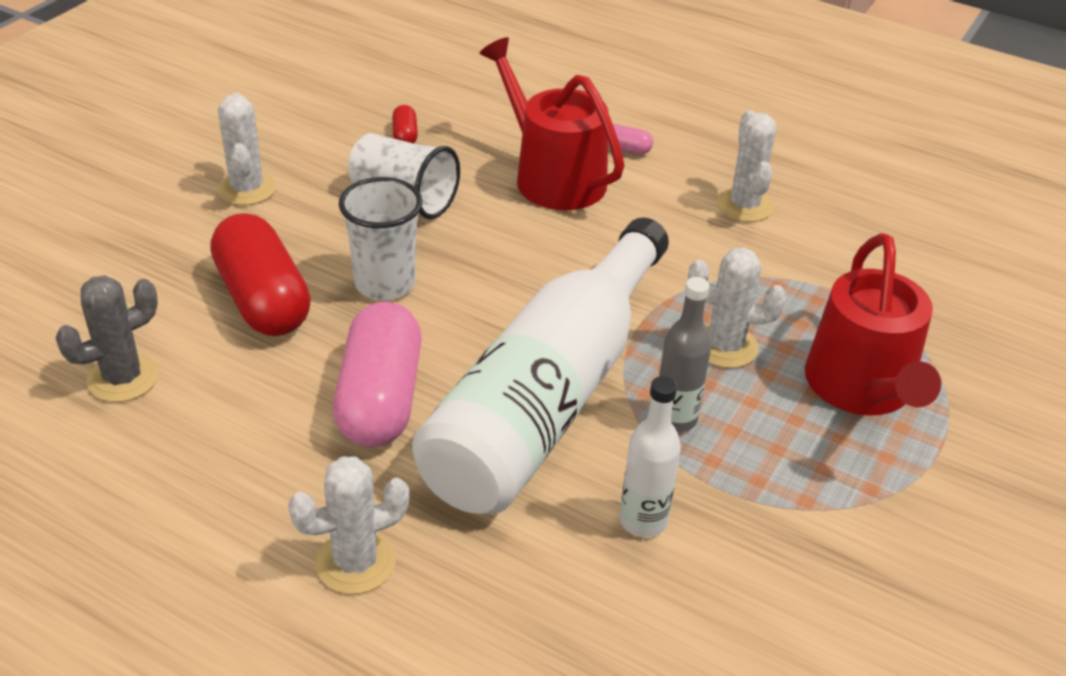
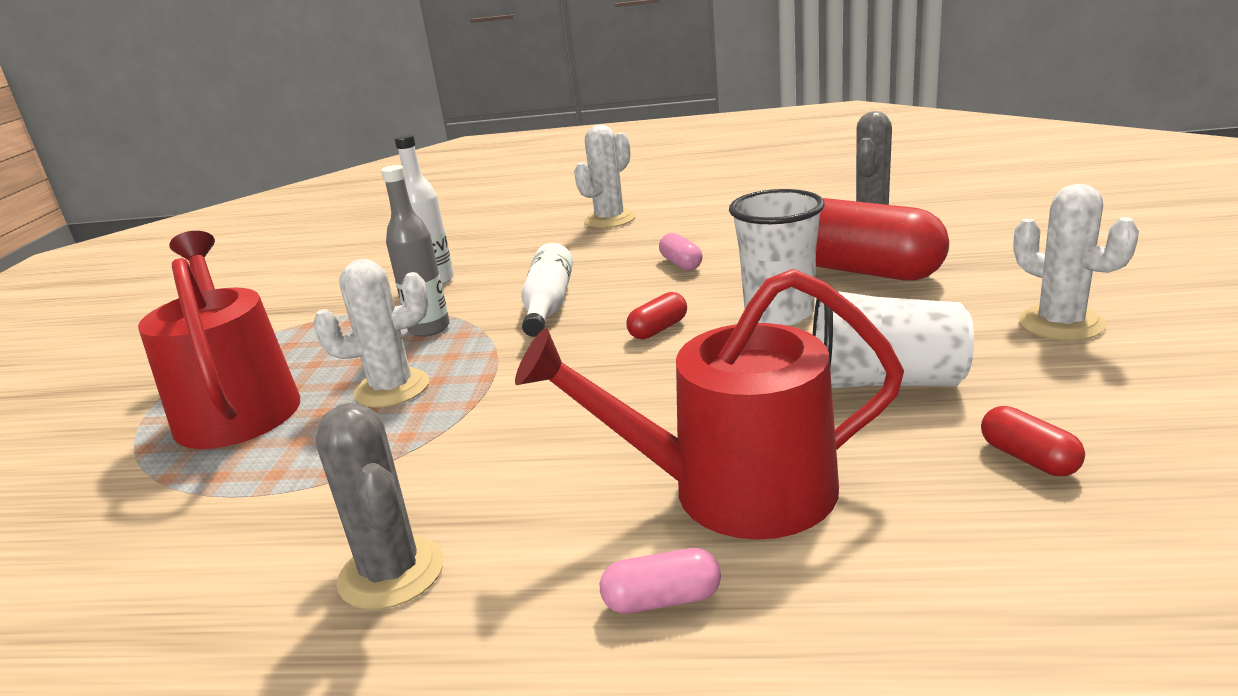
camera: 160 degrees right, 15 degrees down
pink capsule [333,302,422,447] -> pink capsule [659,233,702,270], size x0.42
white bottle [412,217,669,515] -> white bottle [521,243,573,337], size x0.42
red watering can [479,37,624,210] -> red watering can turned 150 degrees clockwise [515,269,904,540]
white cactus [716,110,777,222] -> grey cactus [316,403,444,610]
none -> red capsule [627,292,687,340]

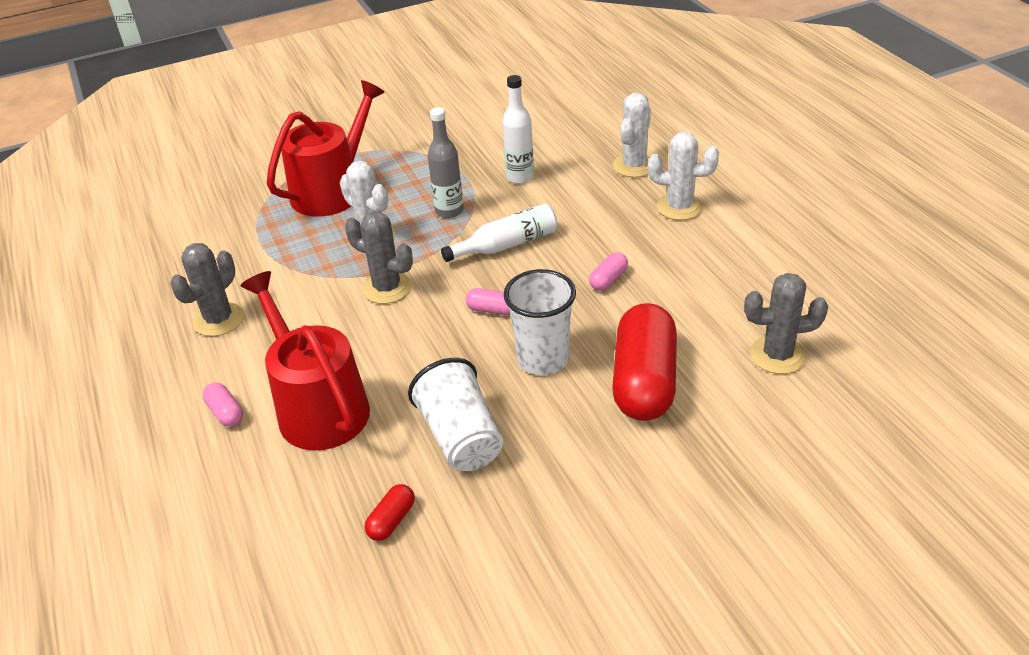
camera: 60 degrees right, 15 degrees up
red capsule [627,292,687,340] -> pink capsule [465,288,511,315]
white cactus [1014,184,1139,341] -> white cactus moved to [613,93,651,177]
none -> grey cactus [345,212,413,304]

